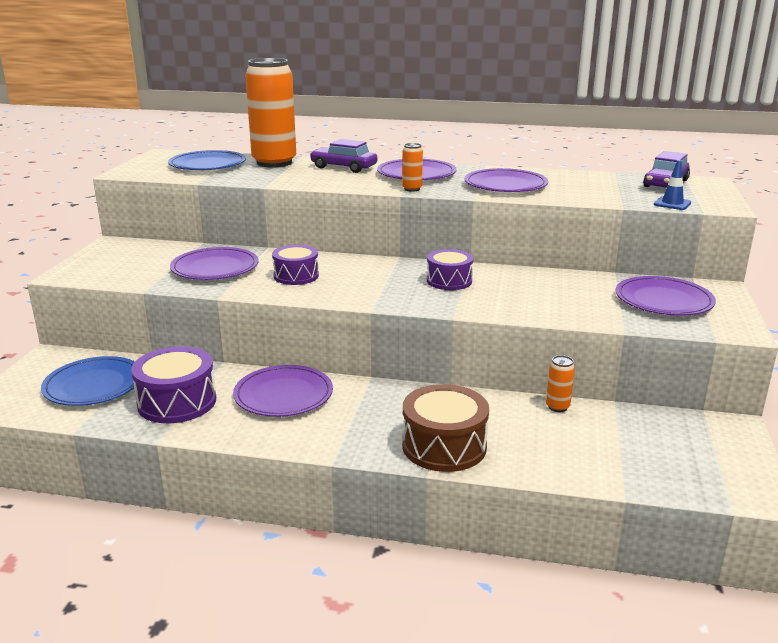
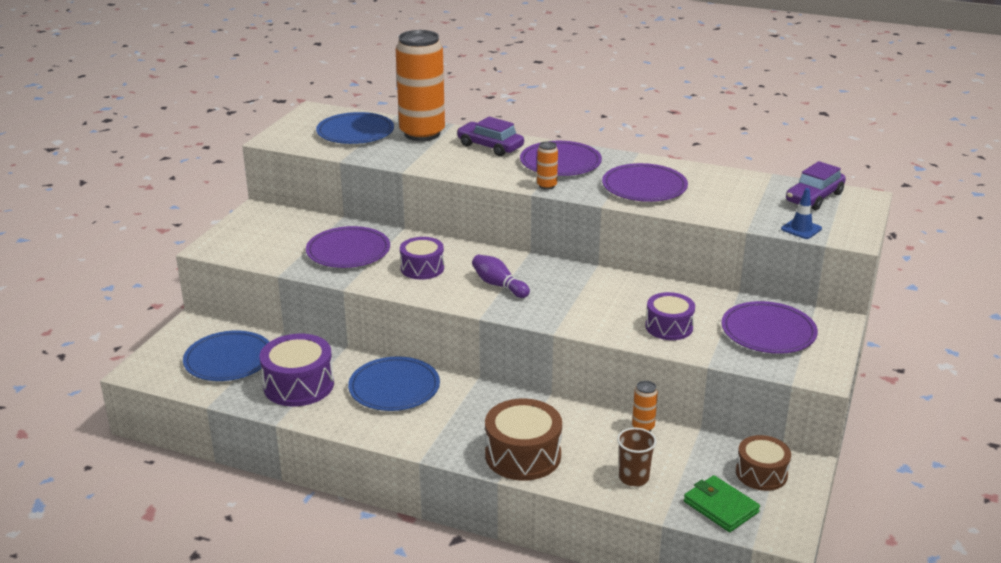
camera: 10 degrees right, 5 degrees up
purple plate [233,365,333,417] -> blue plate [348,356,440,411]
purple drum [427,249,473,290] -> purple drum moved to [645,292,695,340]
none -> purple bowling pin [472,254,530,298]
none -> brown cup [617,427,657,486]
none -> green wallet [684,475,760,532]
none -> brown drum [736,435,791,491]

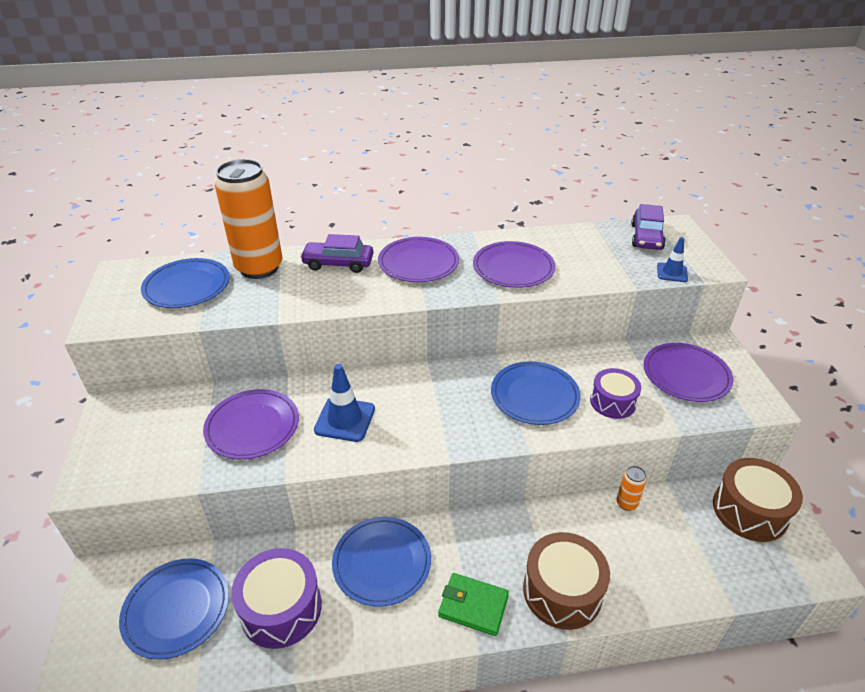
camera: 30 degrees left, 10 degrees up
purple drum [400,237,444,280] -> blue traffic cone [314,364,375,442]
purple bowling pin [472,254,530,298] -> none
orange can [537,141,558,190] -> none
brown cup [617,427,657,486] -> none
green wallet [684,475,760,532] -> green wallet moved to [438,573,509,636]
brown drum [736,435,791,491] -> brown drum [713,458,803,542], size x1.52
none -> blue plate [491,361,581,425]

